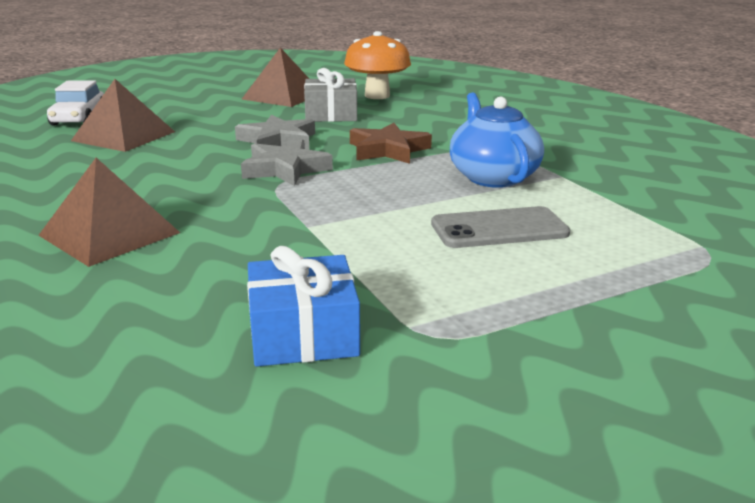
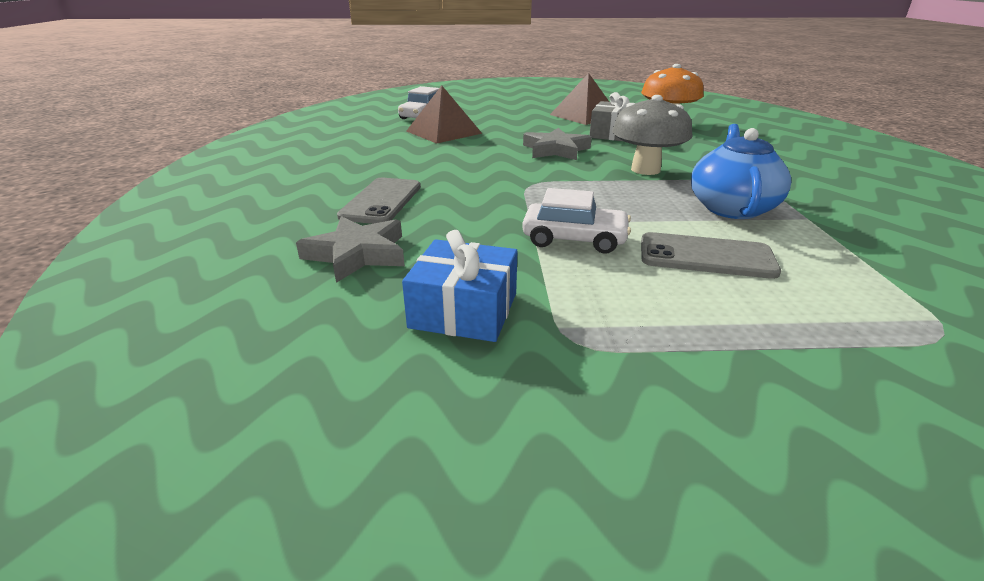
camera: 25 degrees right, 5 degrees up
brown pyramid [38,158,180,267] -> grey phone [337,178,421,224]
grey star [241,139,333,186] -> grey star moved to [296,216,405,283]
brown star [350,123,432,164] -> grey mushroom [612,95,692,175]
none -> white car [522,188,631,254]

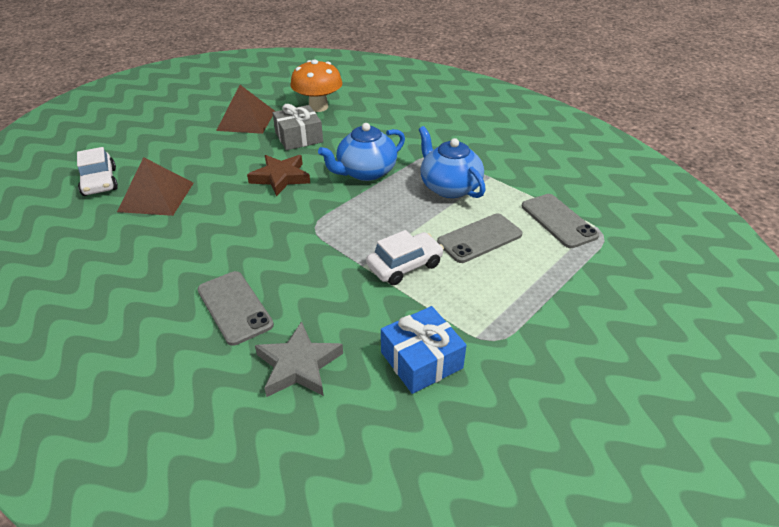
camera: 45 degrees left, 10 degrees up
grey star [523,128,592,160] -> brown star [247,155,310,196]
grey mushroom [612,95,692,175] -> blue teapot [318,123,405,181]
none -> grey phone [522,194,599,248]

